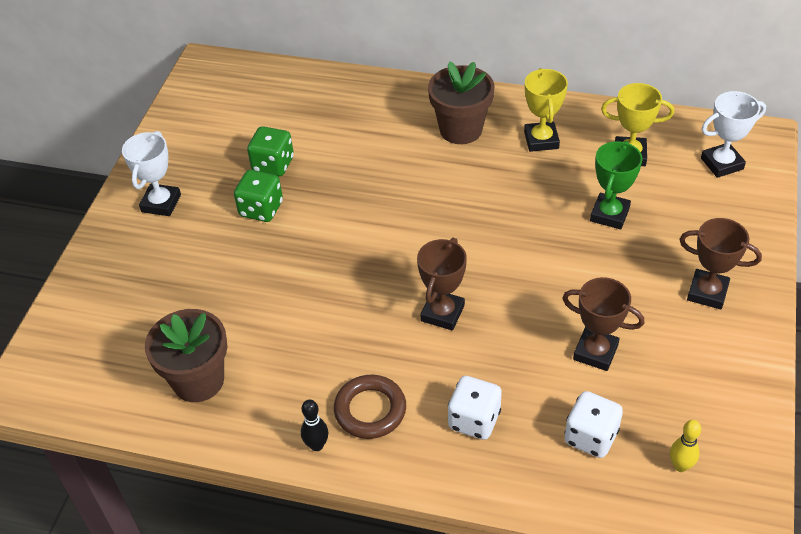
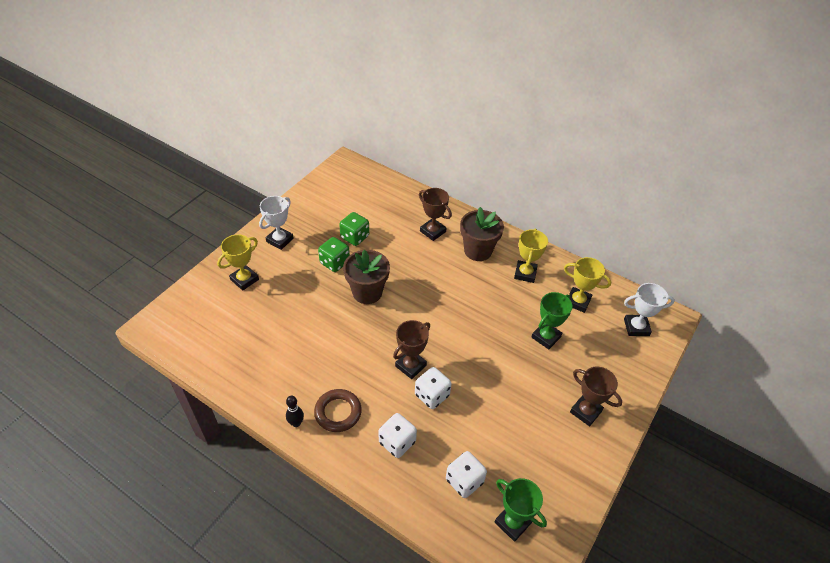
camera: 15 degrees right, 0 degrees up
brown flower pot [145,309,227,402] -> brown flower pot moved to [343,250,390,304]
brown trophy [562,277,644,371] -> brown trophy moved to [419,188,452,241]
yellow bowling pin [670,420,701,472] -> green trophy [495,478,547,542]
none -> yellow trophy [217,234,259,291]
none -> white dice [415,367,452,409]

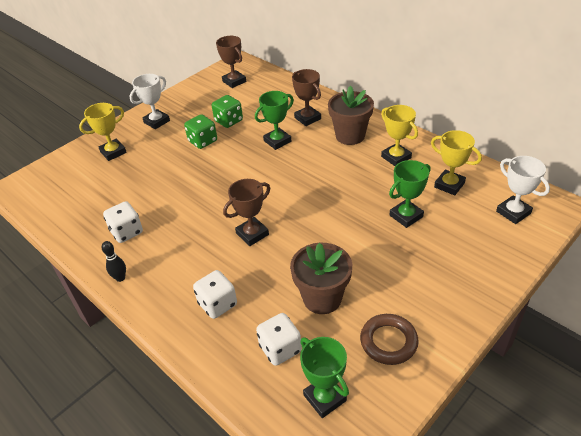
camera: 15 degrees right, 5 degrees down
brown ring [314,389,362,432] -> brown ring moved to [360,314,419,365]
brown flower pot [343,250,390,304] -> brown flower pot moved to [290,243,352,314]
white dice [415,367,452,409] -> white dice moved to [103,201,143,243]
yellow trophy [514,229,548,283] -> yellow trophy turned 60 degrees counterclockwise [381,105,418,166]
brown trophy [570,367,622,426] -> brown trophy moved to [216,36,246,88]
white trophy [624,283,675,336] -> white trophy turned 45 degrees clockwise [496,156,550,224]
none -> green trophy [255,91,294,150]

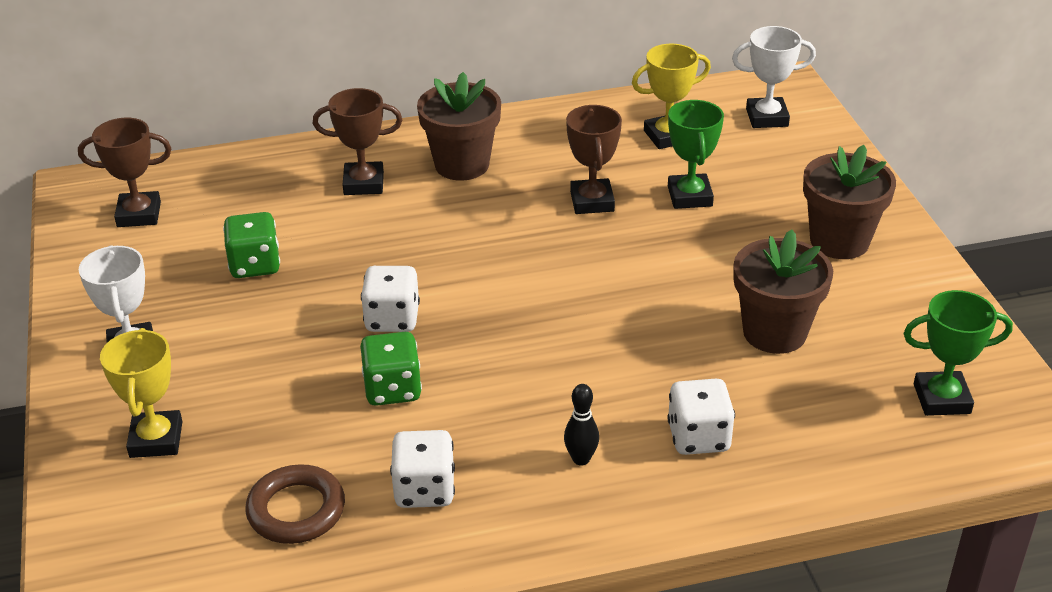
camera: 60 degrees left, 5 degrees down
black bowling pin [102,241,126,282] -> black bowling pin moved to [564,384,599,465]
green dice [184,114,217,149] -> green dice moved to [360,332,422,406]
brown trophy [223,179,270,246] -> brown trophy moved to [566,105,622,214]
green trophy [255,91,294,150] -> none
white dice [256,313,302,366] -> white dice moved to [361,266,420,332]
brown ring [360,314,419,365] -> brown ring moved to [245,464,345,544]
yellow trophy [381,105,418,166] -> none
none -> brown flower pot [803,145,896,259]

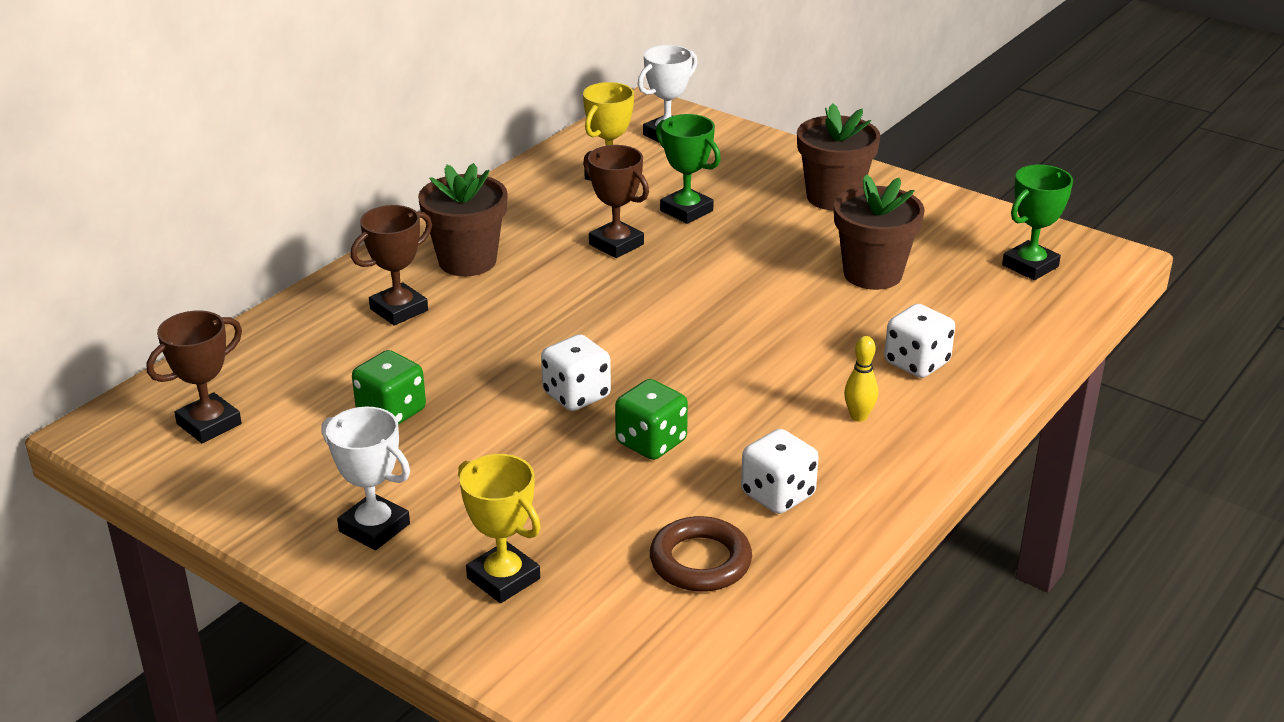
camera: 40 degrees left, 5 degrees down
black bowling pin [564,384,599,465] -> yellow bowling pin [844,336,878,422]

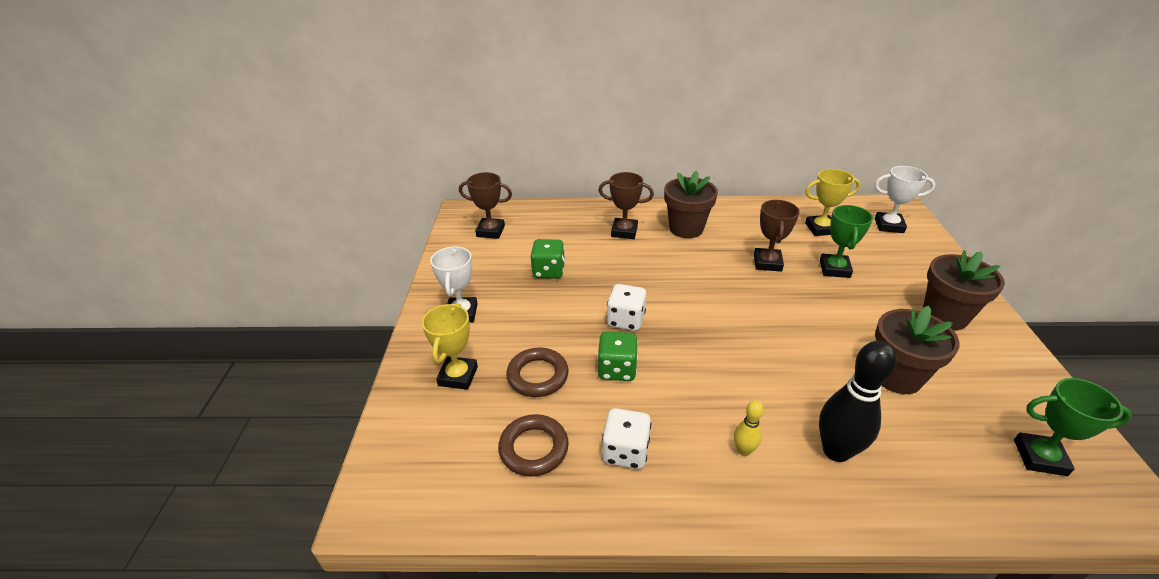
camera: 55 degrees right, 5 degrees up
white dice [884,304,955,378] -> black bowling pin [819,341,897,462]
none -> brown ring [506,348,569,397]

